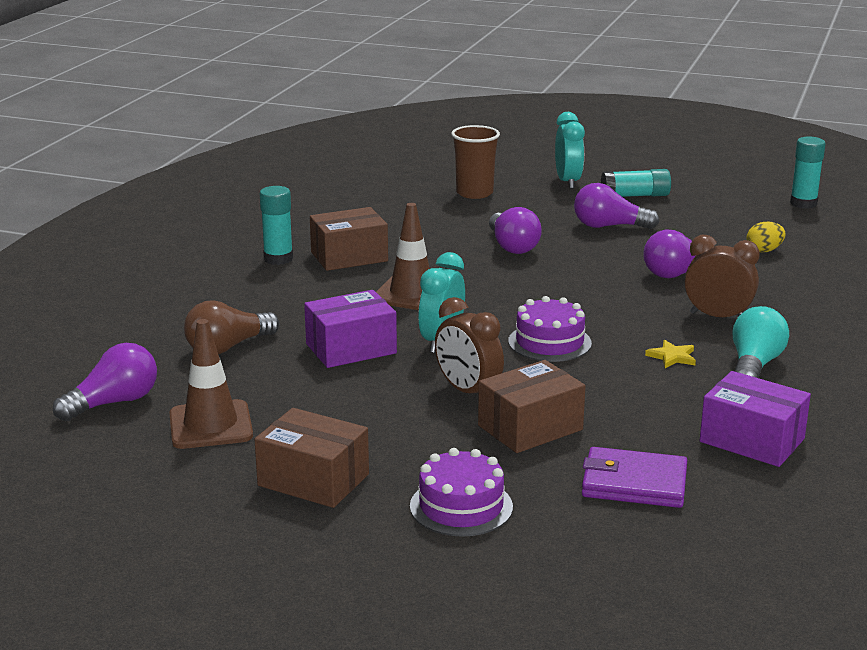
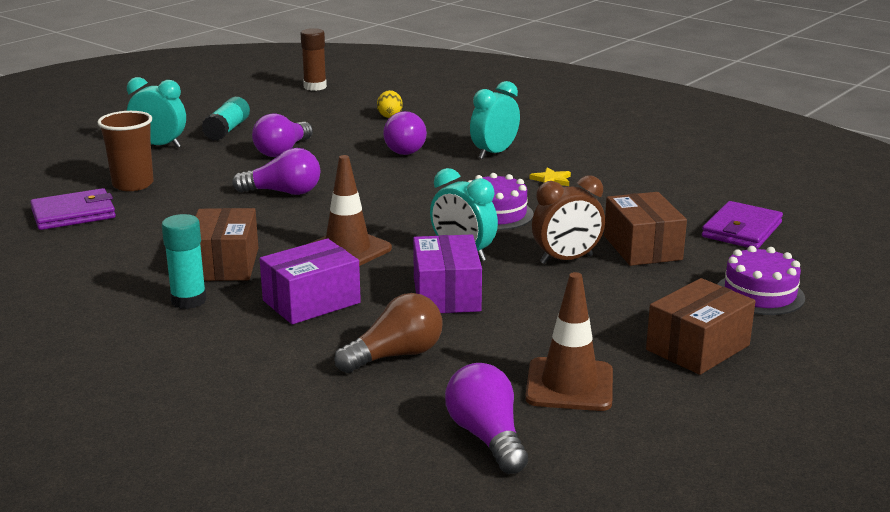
camera: 70 degrees left, 0 degrees up
brown light bulb [184,300,279,354] -> brown light bulb turned 105 degrees counterclockwise [334,293,443,373]
brown clock [684,235,760,317] -> turquoise clock [470,81,520,159]
purple box [700,371,811,467] -> purple box moved to [260,238,361,324]
turquoise light bulb [733,306,789,378] -> none
turquoise glue stick [790,137,826,209] -> brown glue stick [301,28,327,91]
none -> purple wallet [30,188,116,230]

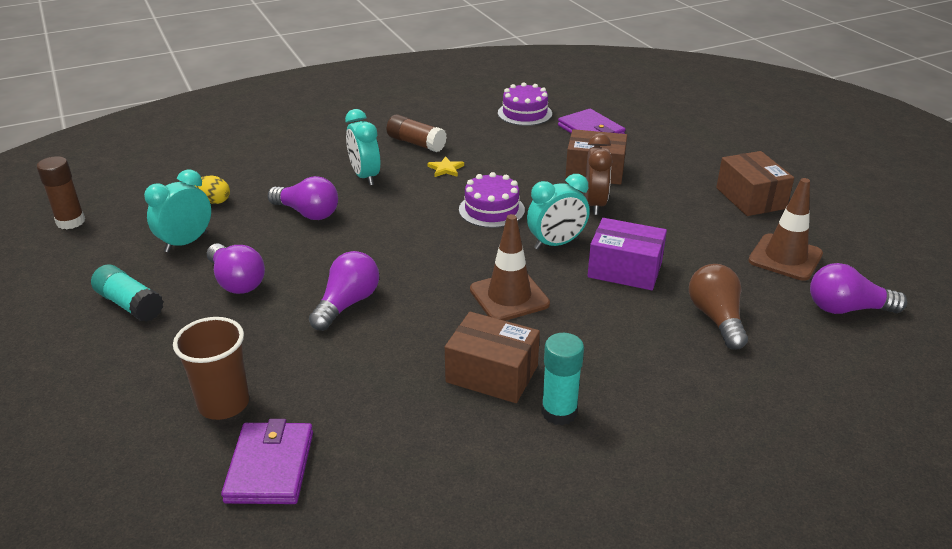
camera: 65 degrees left, 10 degrees up
turquoise clock [127,77,186,148] -> turquoise clock moved to [144,169,211,253]
purple box [260,238,361,324] -> none
purple cake [717,246,805,315] -> purple cake moved to [498,83,552,126]
none -> brown glue stick [387,114,447,152]

